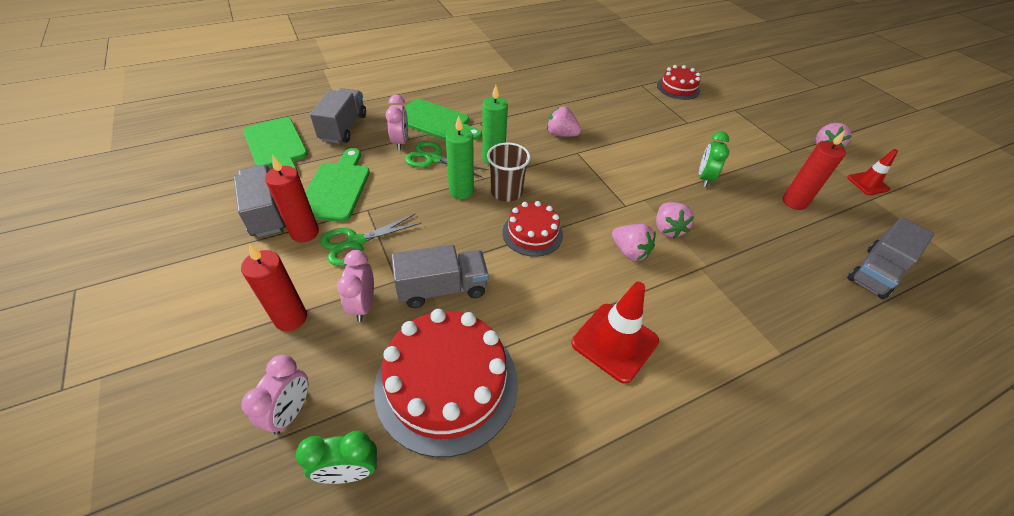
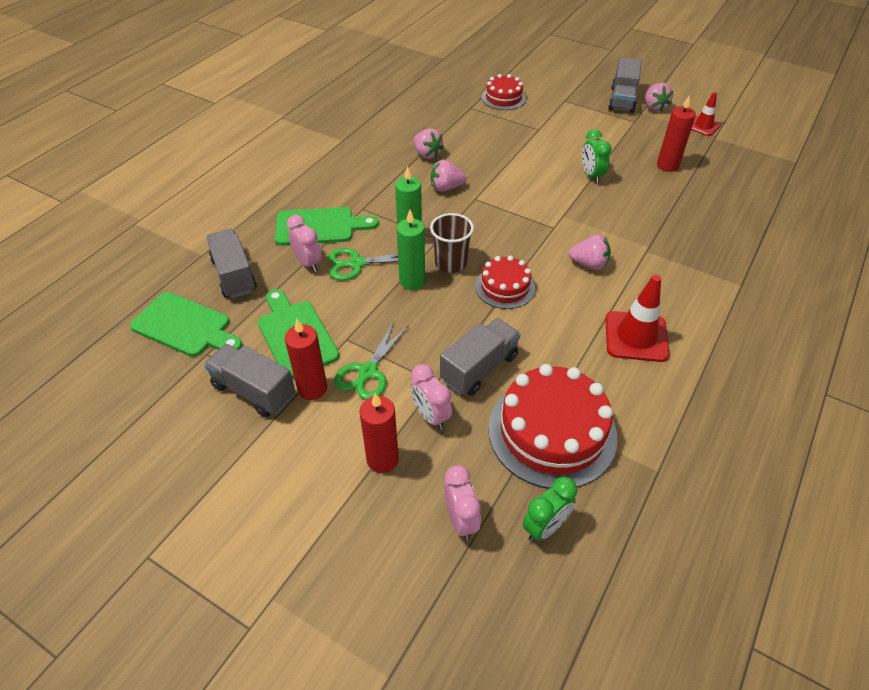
camera: 30 degrees left, 0 degrees up
pink strawberry [656,202,694,239] -> pink strawberry moved to [414,128,444,159]
grey truck [847,217,934,299] -> grey truck moved to [608,57,642,113]

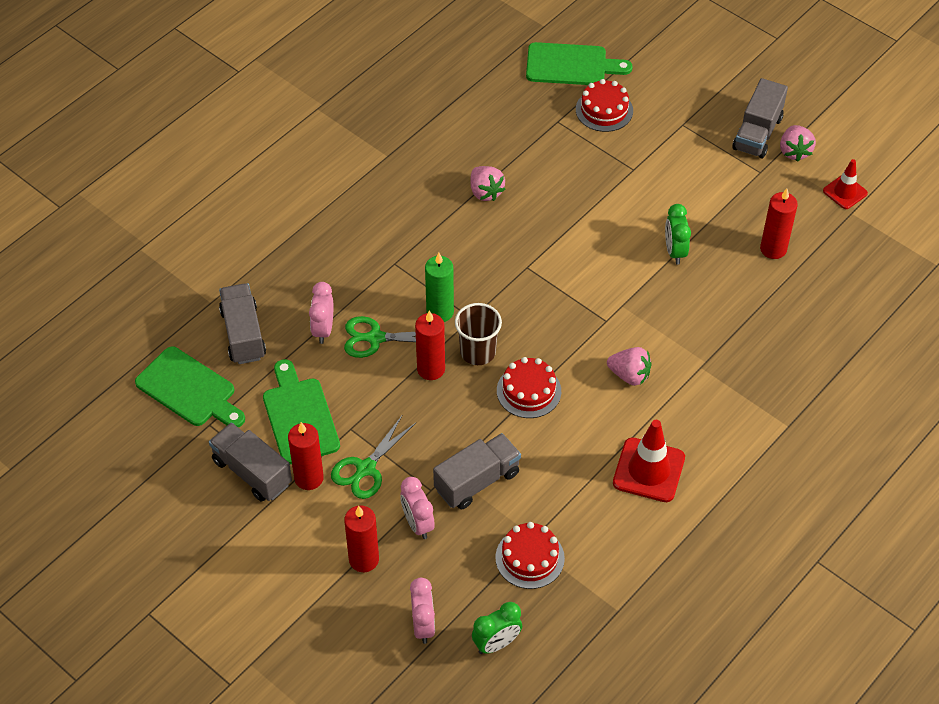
camera: 10 degrees right, 5 degrees up
green cutting board [275,207,378,246] -> green cutting board moved to [526,42,633,85]
pink clock [287,215,322,272] -> pink clock turned 150 degrees counterclockwise [309,282,333,344]
green candle [397,210,425,290] -> red candle [415,310,445,380]
pink strawberry [431,159,467,192] -> none
red cake [488,364,617,489] -> red cake [495,522,565,589], size x0.56

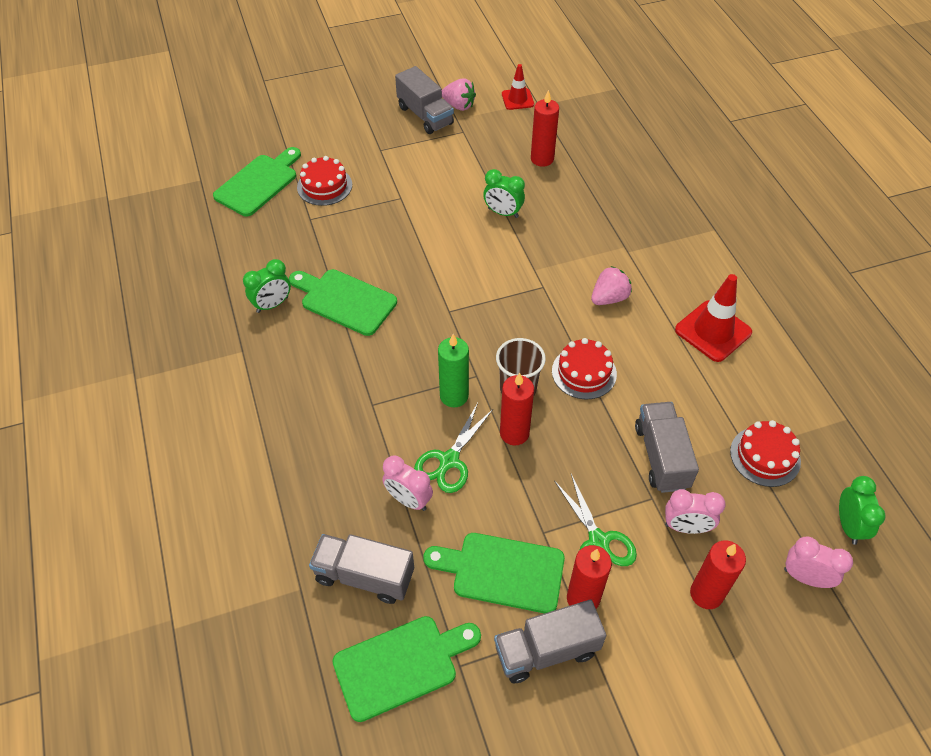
camera: 60 degrees left, 0 degrees up
pink strawberry [471,166,505,201] -> green cutting board [289,269,397,336]
none -> green clock [243,259,291,313]

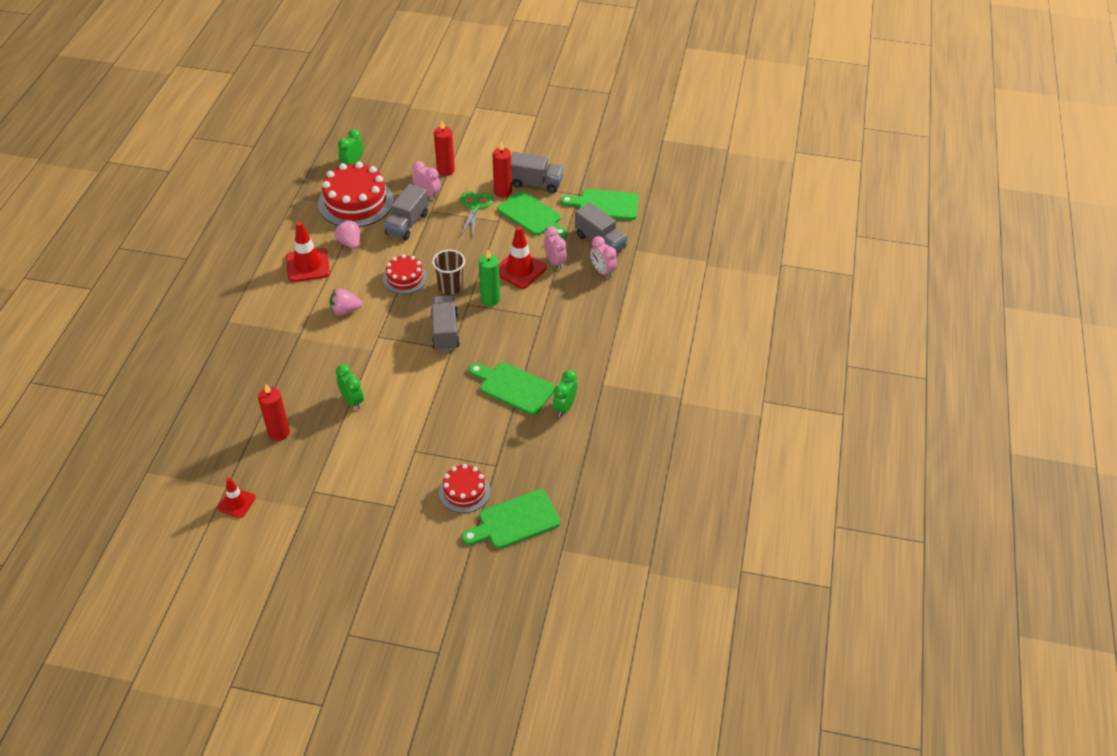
camera: 150 degrees left, 5 degrees down
green clock [243,259,291,313] -> green clock turned 60 degrees counterclockwise [553,370,577,417]
green cutting board [289,269,397,336] -> green cutting board turned 150 degrees clockwise [469,362,555,415]
grey truck [395,66,454,134] -> grey truck moved to [431,295,460,351]
green scissors [414,403,493,493] -> red traffic cone [499,226,547,289]
pink strawberry [442,78,476,111] -> pink strawberry moved to [335,221,360,249]
red candle [500,373,534,445] -> none
red cake [730,420,801,487] -> red cake [318,162,394,227], size x1.79
pink clock [784,537,853,588] -> pink clock moved to [590,236,617,279]

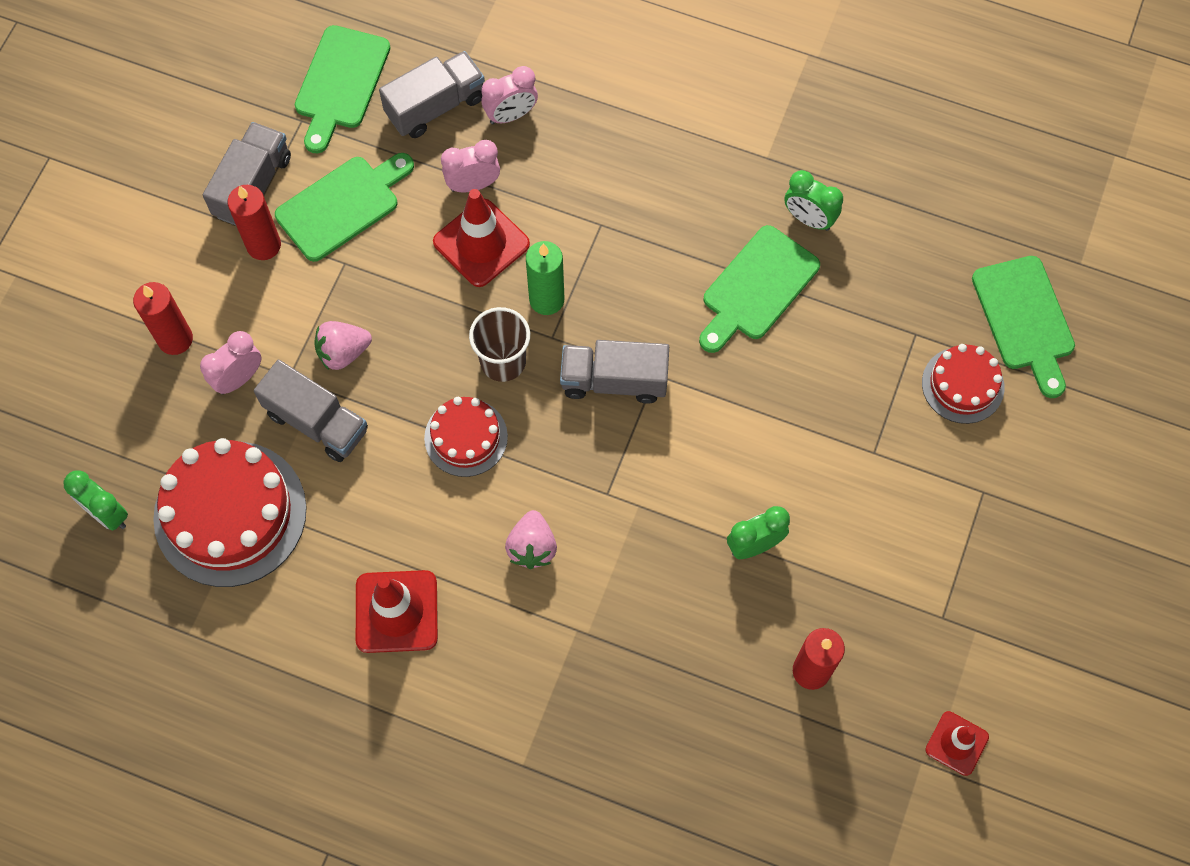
camera: 80 degrees left, 20 degrees up
pink strawberry [335,221,360,249] -> pink strawberry moved to [314,321,372,370]
green scissors [460,191,493,235] -> none

